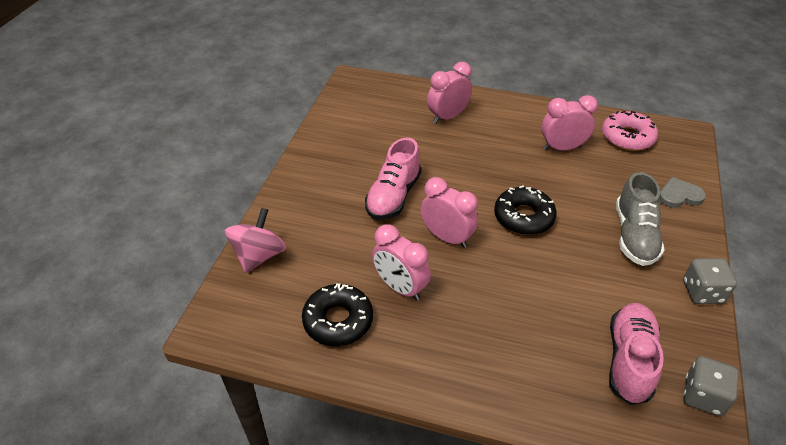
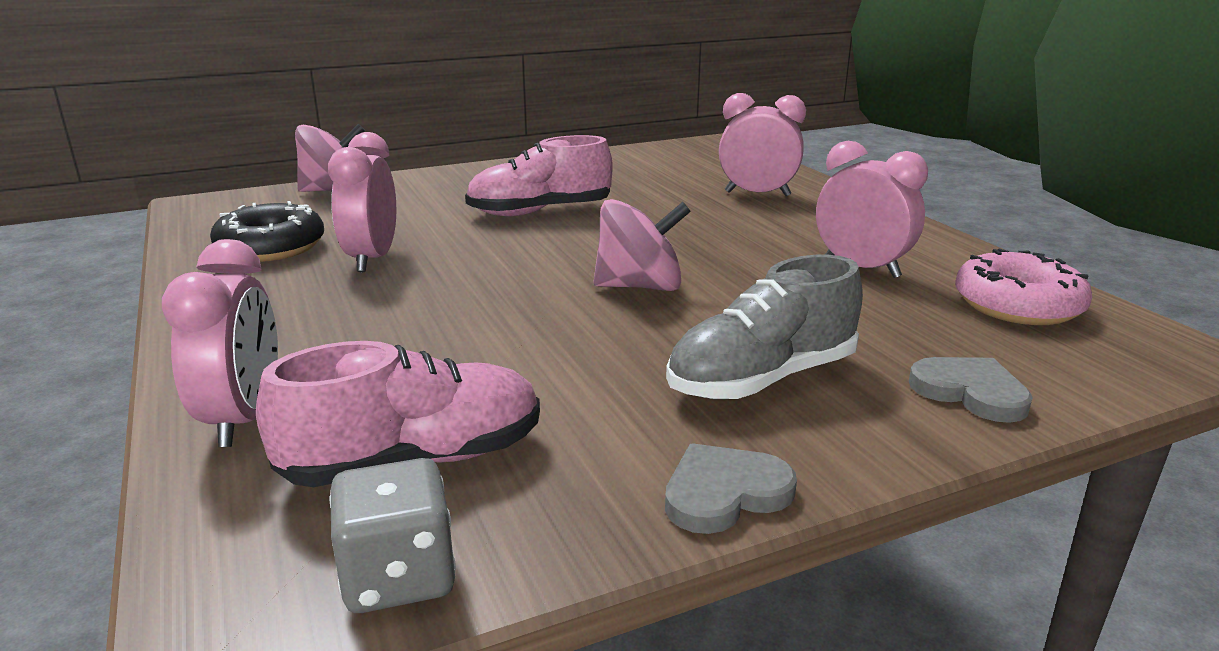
camera: 50 degrees right, 20 degrees down
pink clock [420,177,478,248] -> pink clock moved to [162,239,278,447]
black donut [494,186,557,235] -> pink spinning top [593,199,691,291]
grey dice [683,258,737,304] -> grey heart [665,443,797,534]

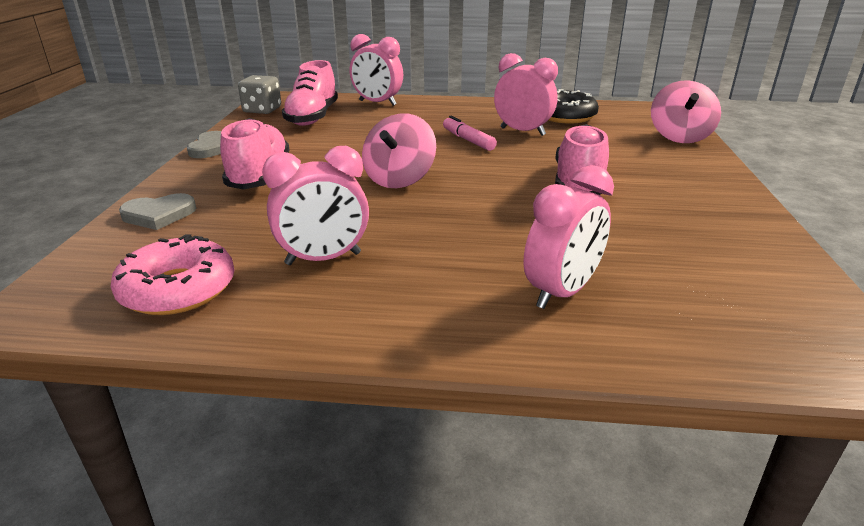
camera: 120 degrees right, 5 degrees up
grey shoe [666,255,863,400] -> pink shoe [220,118,289,190]
none -> pink marker [443,116,497,151]

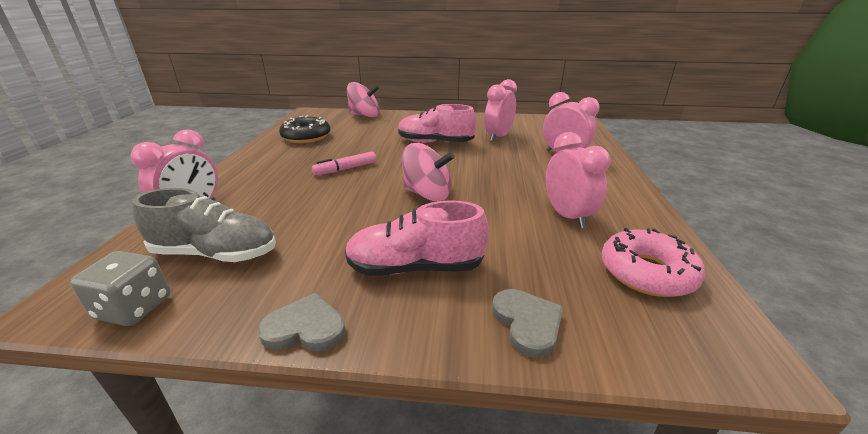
camera: 90 degrees left, 0 degrees up
pink shoe [282,60,338,126] -> grey shoe [132,188,276,262]
pink clock [494,53,558,136] -> pink clock moved to [484,79,517,142]

